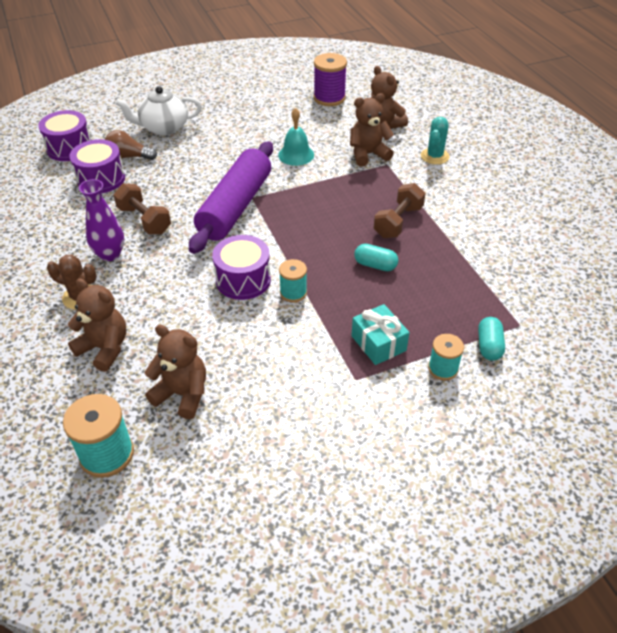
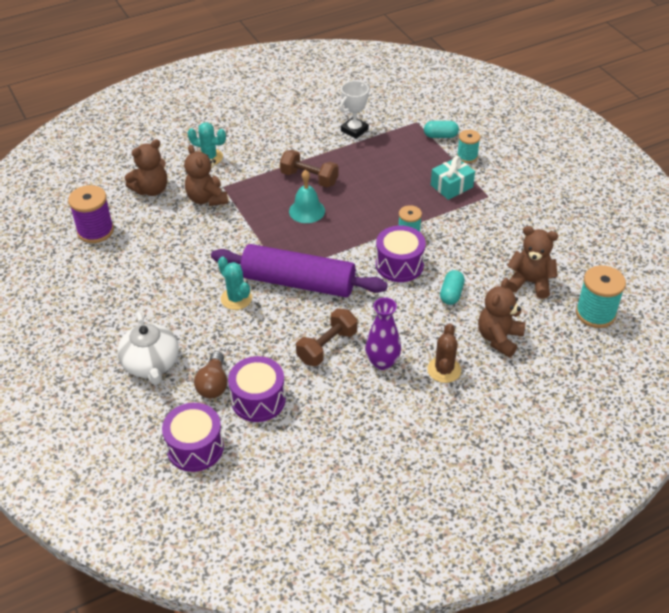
camera: 95 degrees left, 0 degrees up
brown teddy bear [144,325,206,419] -> brown teddy bear turned 90 degrees clockwise [507,226,558,299]
turquoise bell [278,108,314,166] -> turquoise bell moved to [289,170,325,223]
turquoise capsule [354,244,398,271] -> turquoise capsule moved to [440,270,465,305]
none -> turquoise cactus [218,257,252,310]
none -> white trophy [340,81,370,139]

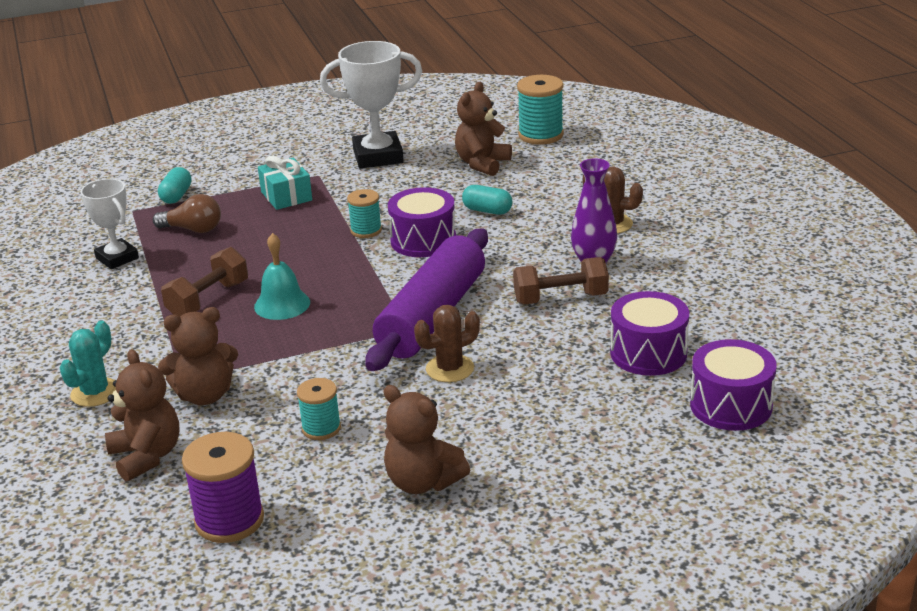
camera: 80 degrees left, 15 degrees down
white teapot [117,312,179,385] -> none
brown light bulb [194,351,227,399] -> brown light bulb moved to [153,194,221,233]
turquoise cactus [218,257,252,310] -> brown cactus [414,305,480,382]
brown dumbbell [296,308,358,366] -> brown dumbbell turned 60 degrees counterclockwise [513,257,609,305]
turquoise spool [457,130,480,163] -> turquoise spool moved to [297,378,341,440]
brown teddy bear [478,278,525,357] -> brown teddy bear moved to [384,385,470,494]
none -> white trophy [320,41,422,168]

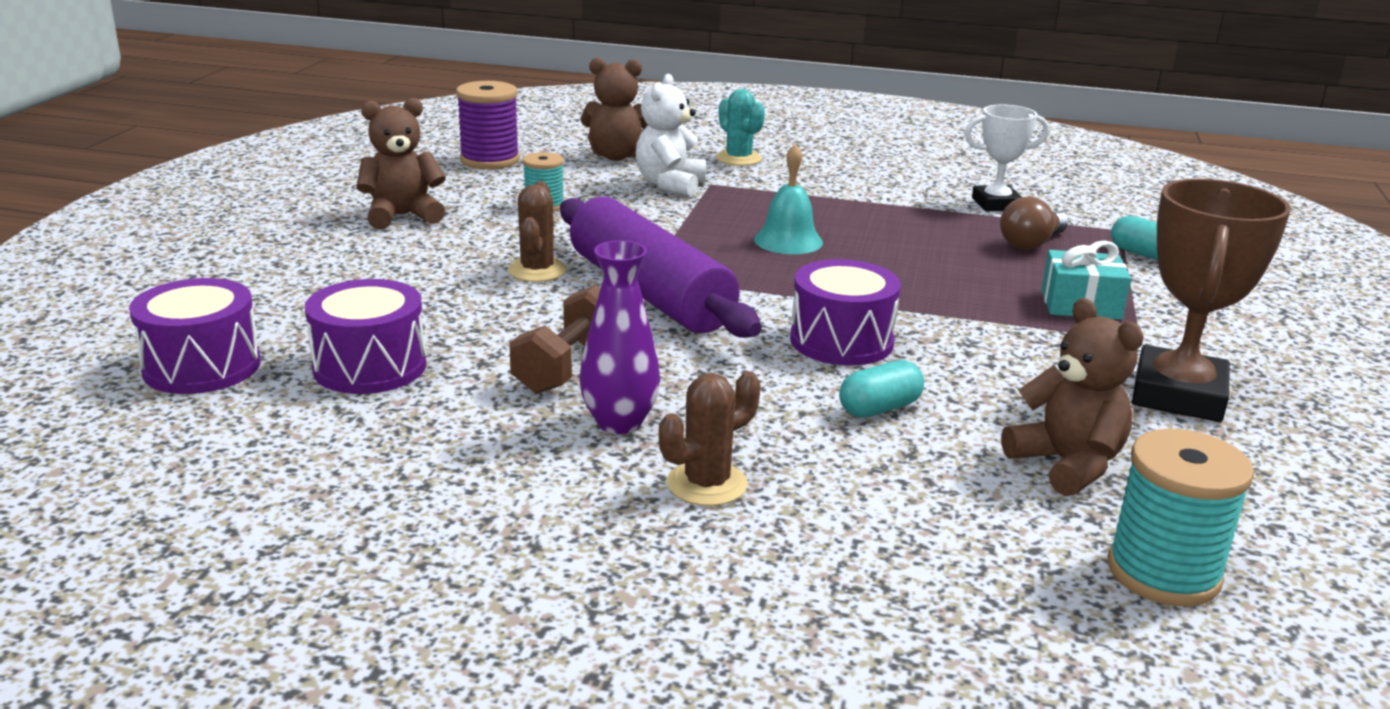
camera: 120 degrees right, 5 degrees down
brown teddy bear [158,307,238,405] -> white teddy bear [635,74,706,196]
brown dumbbell [161,247,248,317] -> none
white trophy [320,41,422,168] -> brown trophy [1132,179,1291,422]
turquoise spool [347,189,382,238] -> none

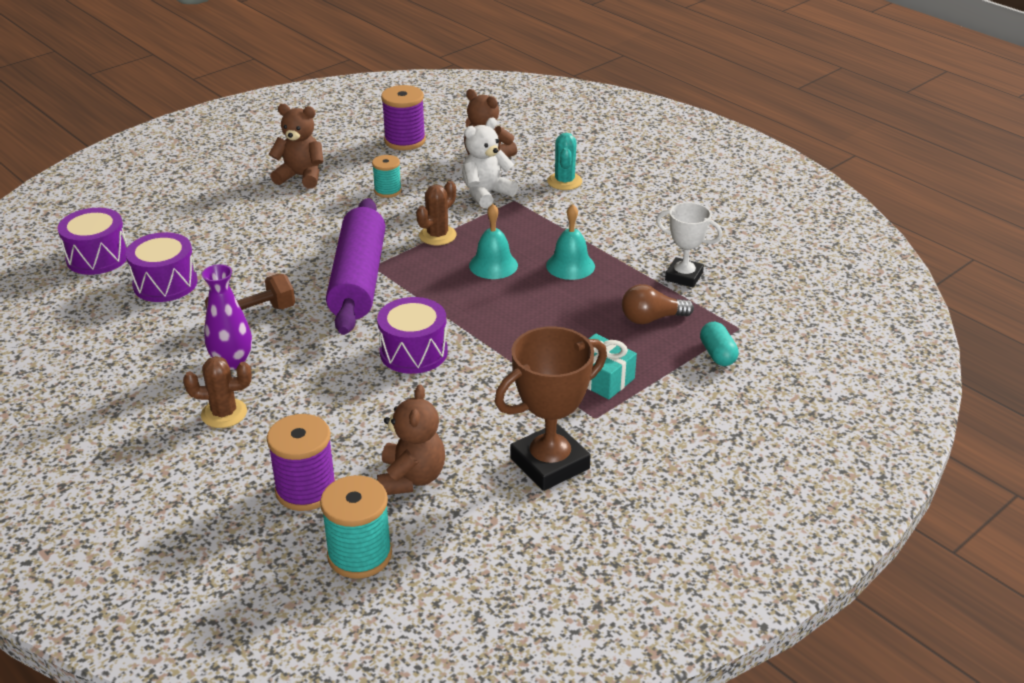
camera: 35 degrees right, 10 degrees up
brown cactus [508,181,567,282] -> brown cactus moved to [416,181,457,245]
turquoise capsule [839,360,924,417] -> none
none -> purple spool [267,414,336,511]
none -> turquoise bell [546,204,595,280]

